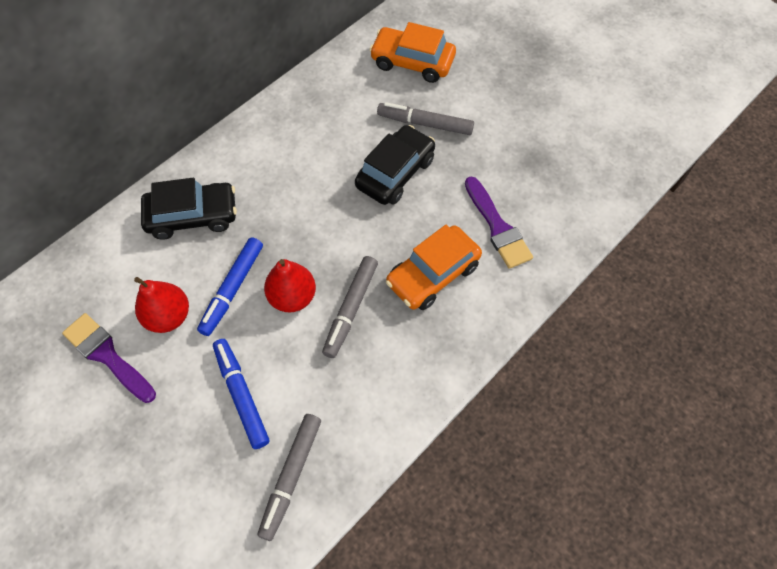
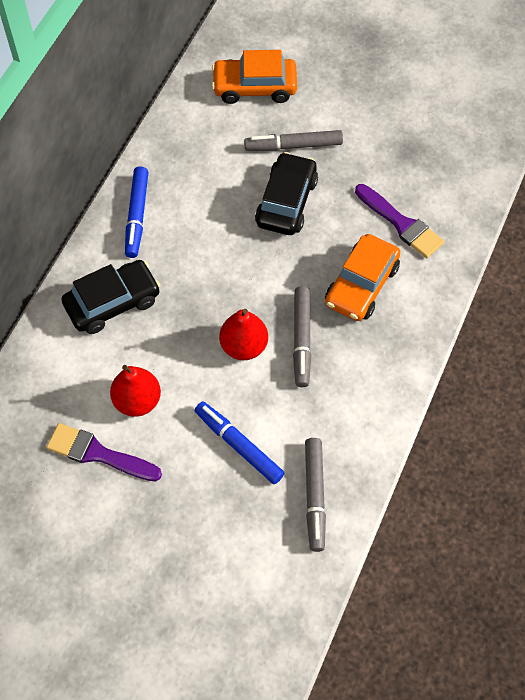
camera: 20 degrees left, 0 degrees up
blue marker [197,237,263,336] -> blue marker moved to [125,166,148,258]

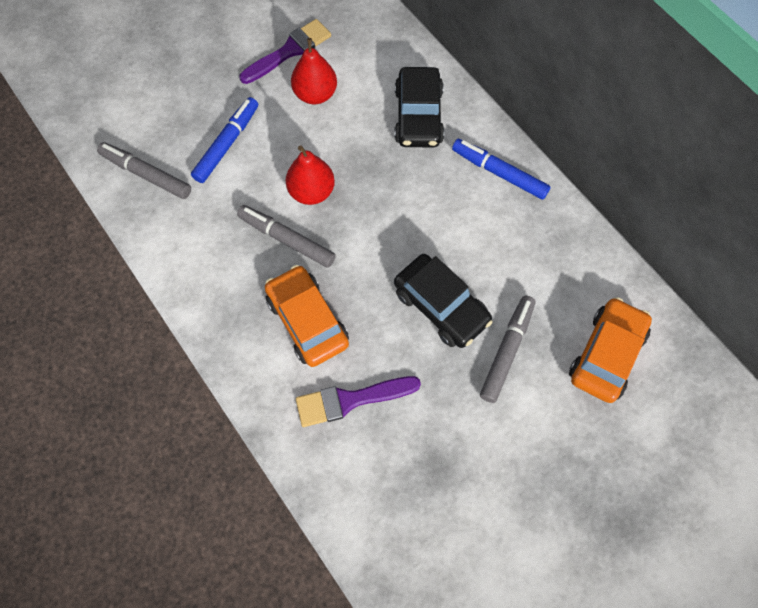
camera: 120 degrees right, 5 degrees up
blue marker [195,402,284,484] -> blue marker turned 45 degrees counterclockwise [191,97,258,183]

